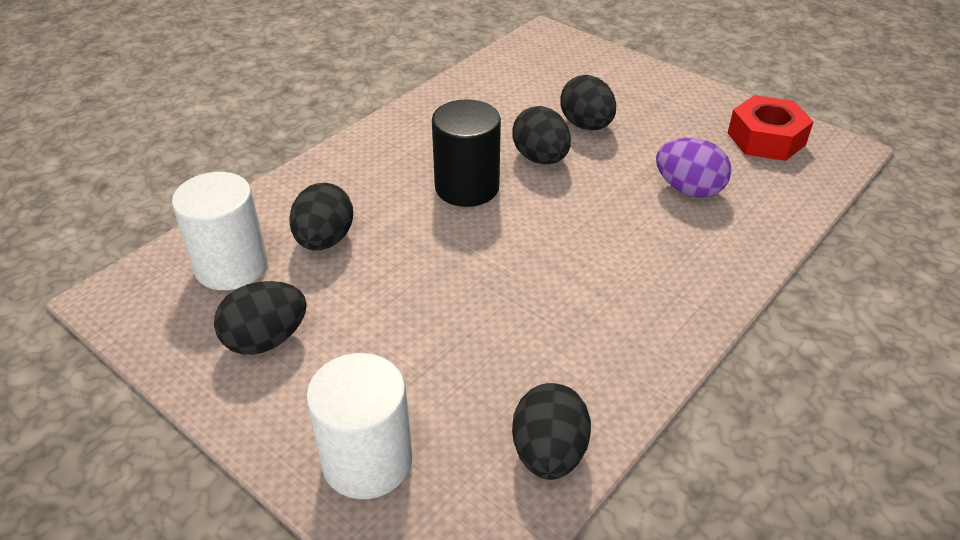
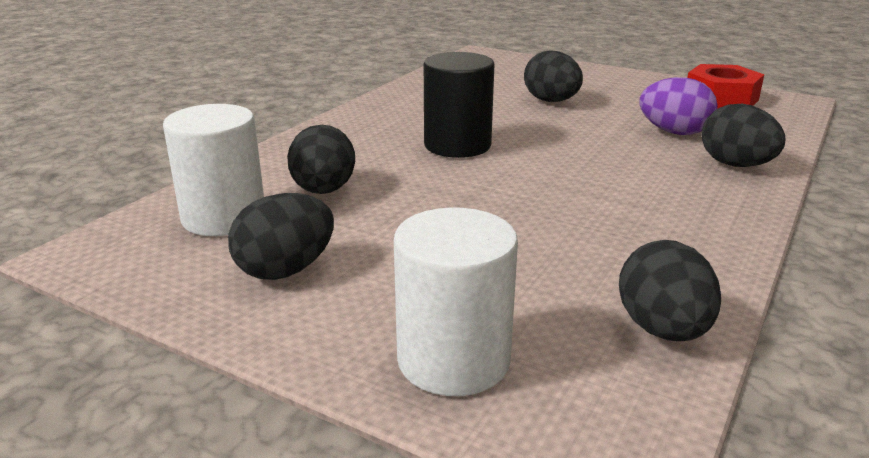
camera: 10 degrees left, 15 degrees down
black egg [512,106,571,165] -> black egg moved to [702,104,785,167]

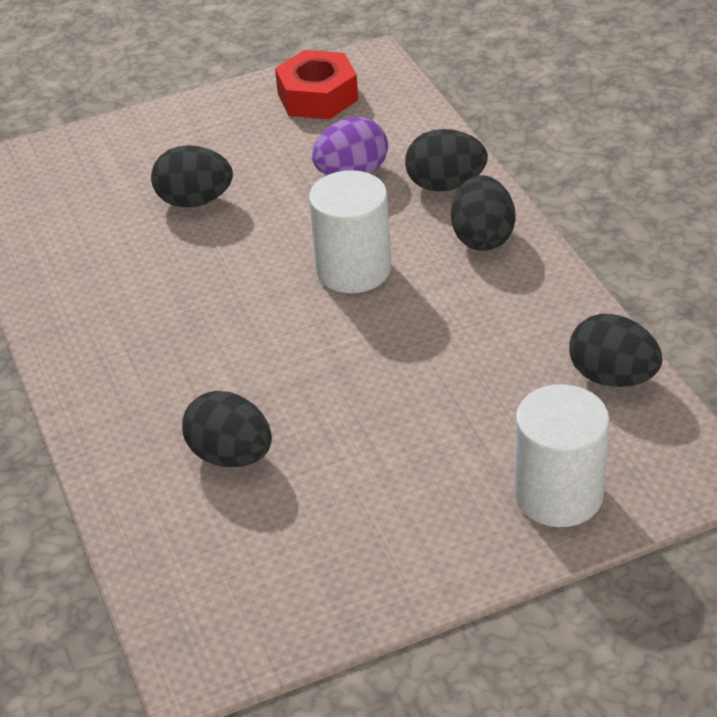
camera: 50 degrees left, 15 degrees up
white cylinder [163,104,264,236] -> white cylinder moved to [309,170,391,293]
black egg [228,193,334,280] -> black egg moved to [451,175,516,251]
black cylinder [424,52,495,158] -> none

